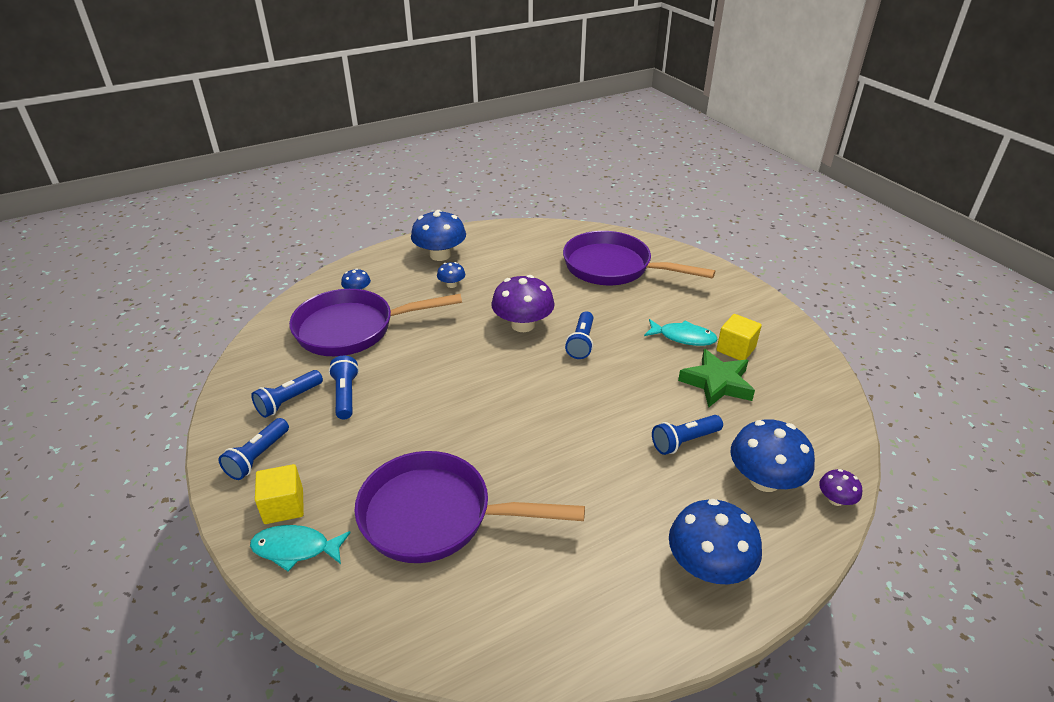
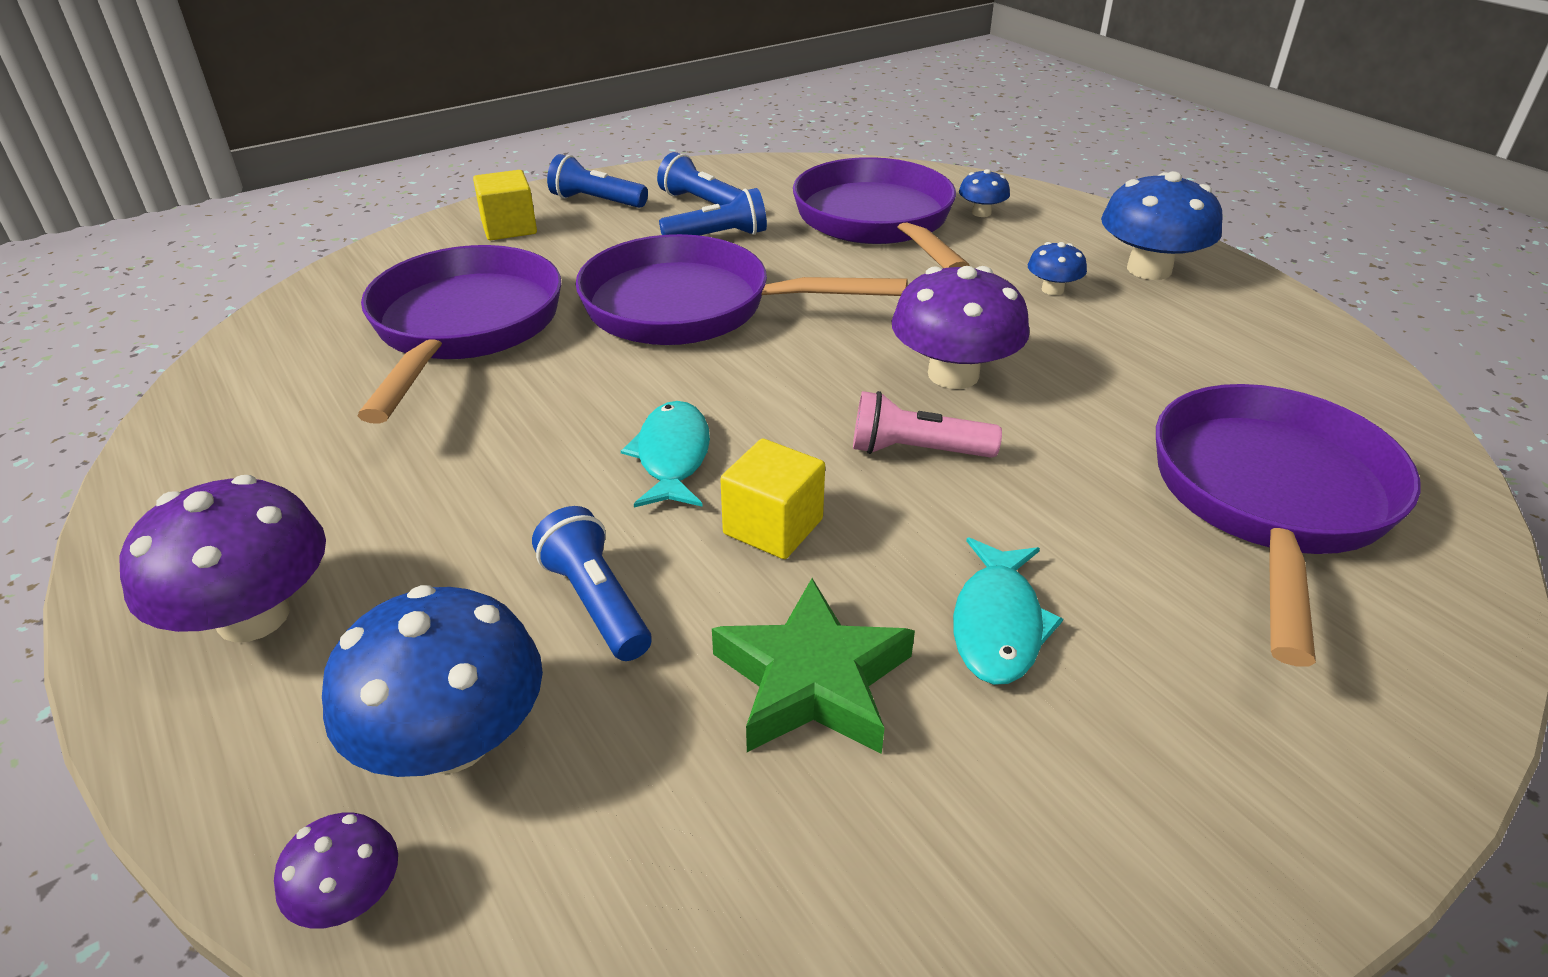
camera: 85 degrees right, 0 degrees up
turquoise fish [250,525,351,572] -> turquoise fish moved to [621,401,710,508]
blue flashlight [565,311,593,359] -> pink flashlight [853,391,1002,458]
blue mushroom [669,499,762,584] -> purple mushroom [119,475,326,642]
yellow cube [716,314,762,360] -> yellow cube moved to [720,438,825,559]
none -> purple pan [576,234,908,345]

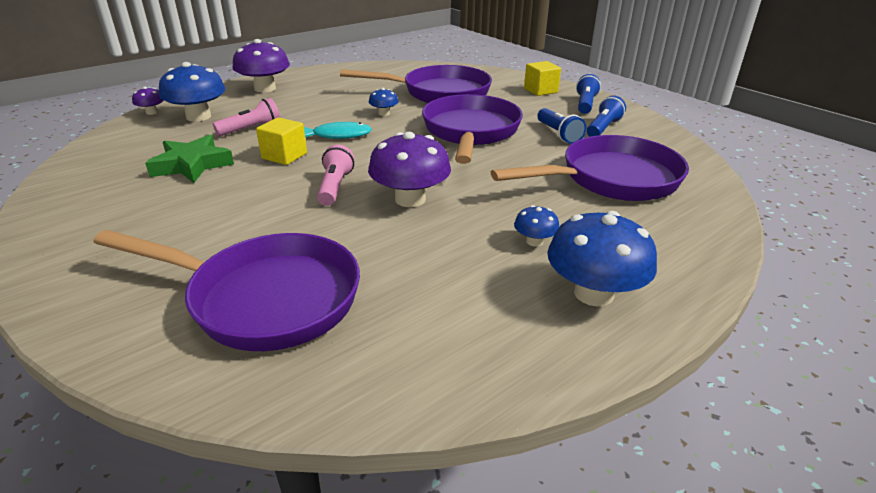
camera: 85 degrees right, 5 degrees down
blue flashlight [532,506,652,661] -> pink flashlight [213,98,280,136]
turquoise fish [953,537,1063,685] -> none
blue mushroom [959,169,1010,217] -> blue mushroom moved to [369,88,399,116]

